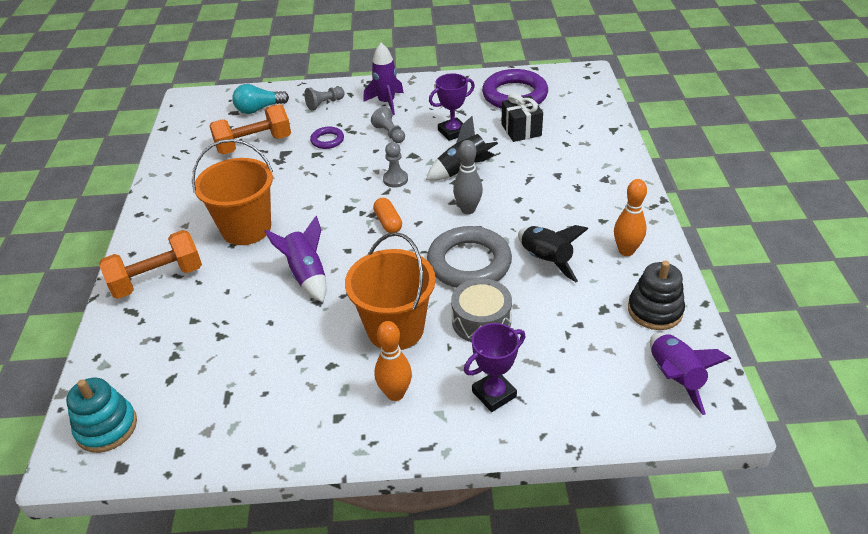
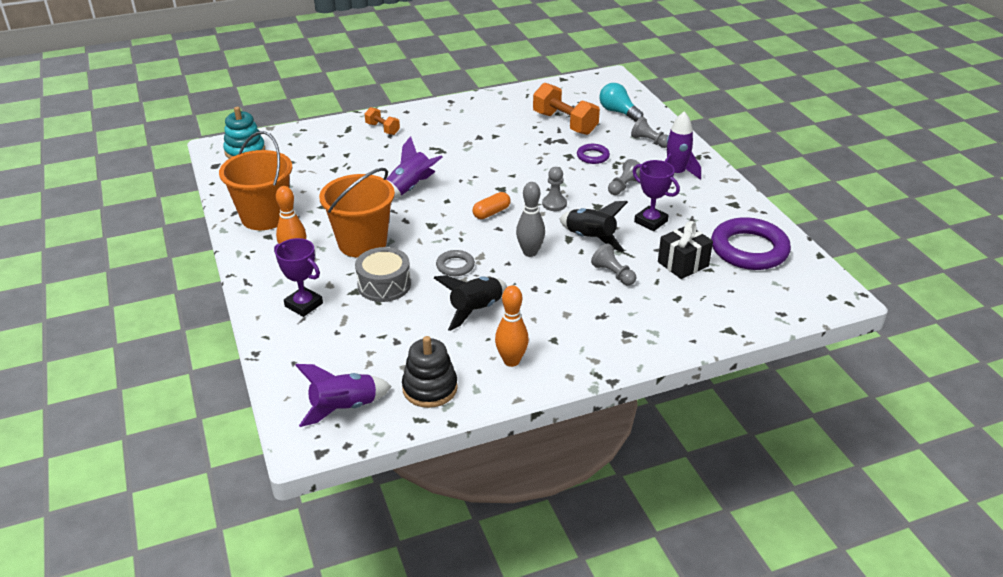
camera: 70 degrees right, 5 degrees down
orange dumbbell [99,230,202,299] -> orange dumbbell [365,107,400,135], size x0.54
orange bucket [192,139,273,245] -> orange bucket moved to [219,131,292,230]
grey ring [427,226,512,288] -> grey ring [436,250,475,276], size x0.49
none -> grey pawn [591,243,636,286]

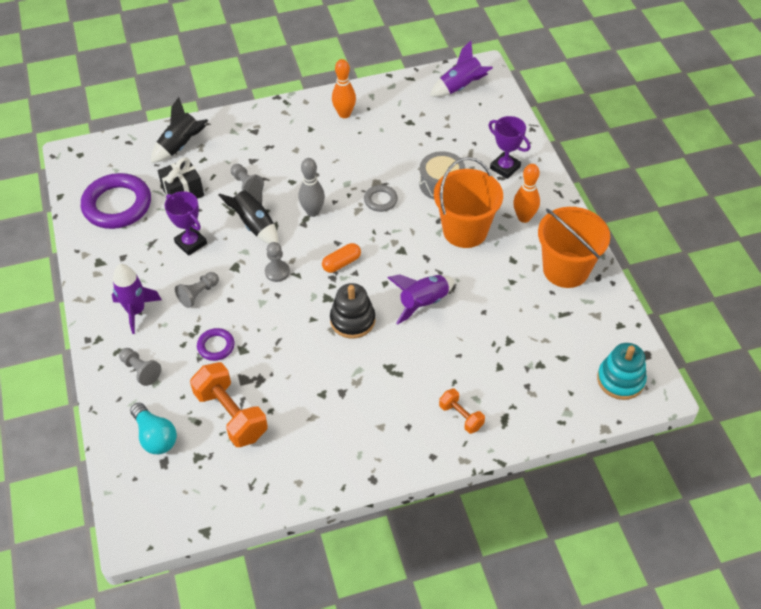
camera: 175 degrees left, 15 degrees up
black stacking toy [402,336,458,408] -> black stacking toy moved to [330,283,375,339]
black rocket [434,275,507,331] -> black rocket moved to [151,97,208,163]

